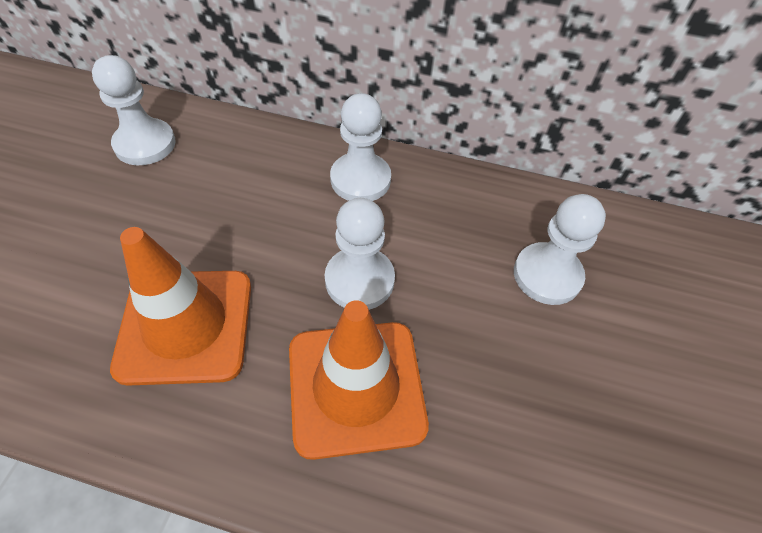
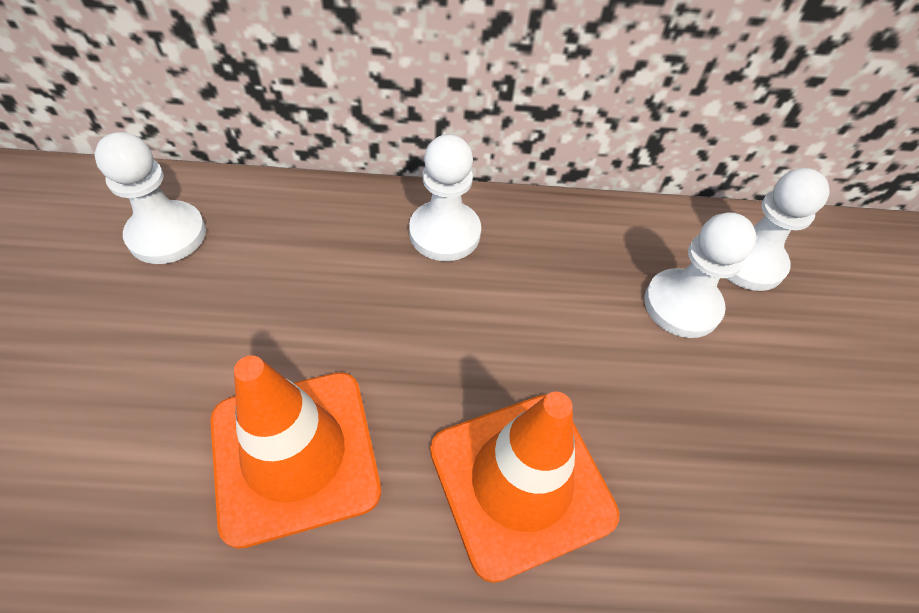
camera: 15 degrees left, 0 degrees up
white pawn [325,198,395,310] -> white pawn moved to [727,168,830,291]

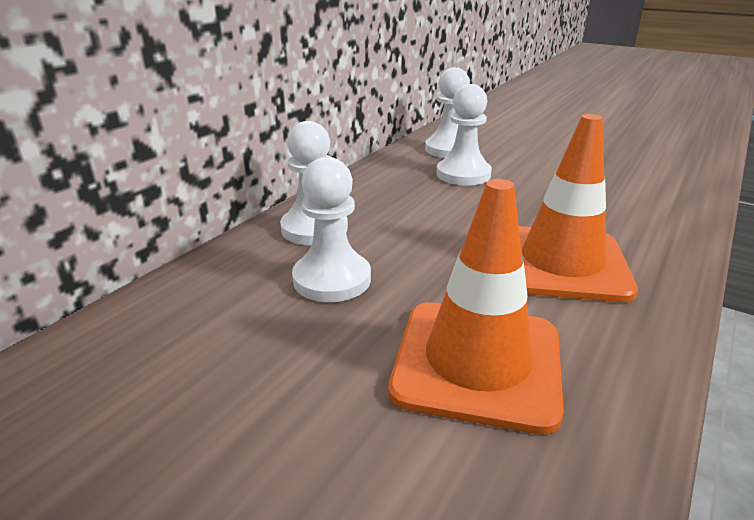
camera: 55 degrees left, 25 degrees down
white pawn [95,132,206,264] -> white pawn moved to [292,157,371,302]

